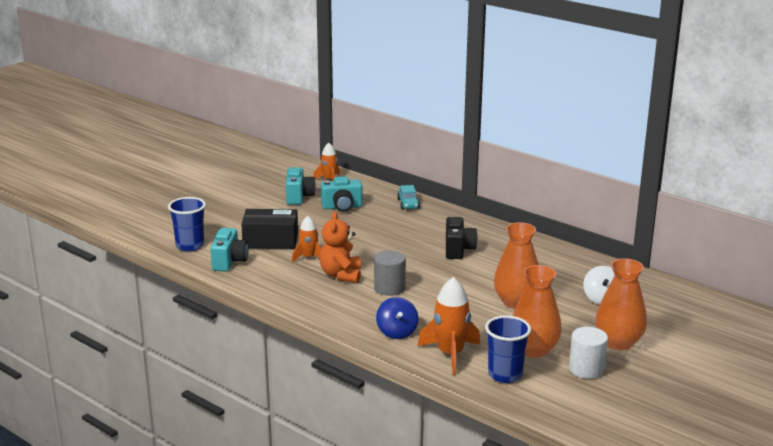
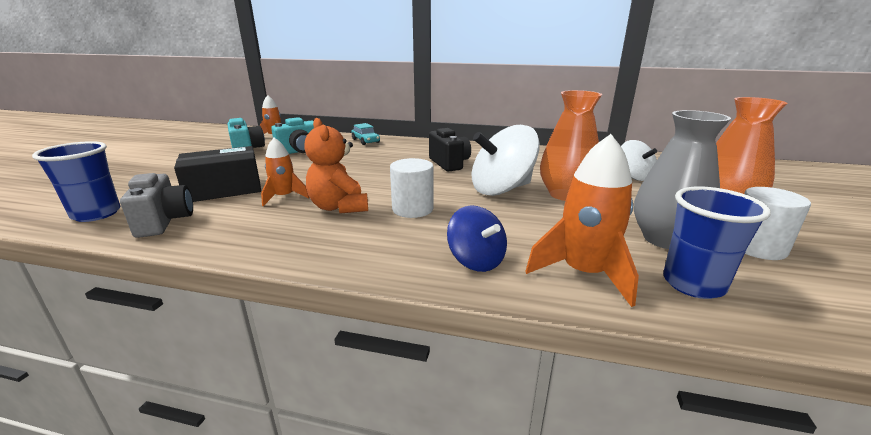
camera: 25 degrees left, 0 degrees up
turquoise camera [210,228,249,272] -> grey camera [120,173,193,238]
grey cylinder [374,250,406,296] -> white cylinder [390,158,434,218]
orange vase [513,265,562,358] -> grey vase [634,110,731,249]
none -> white spinning top [471,125,540,196]

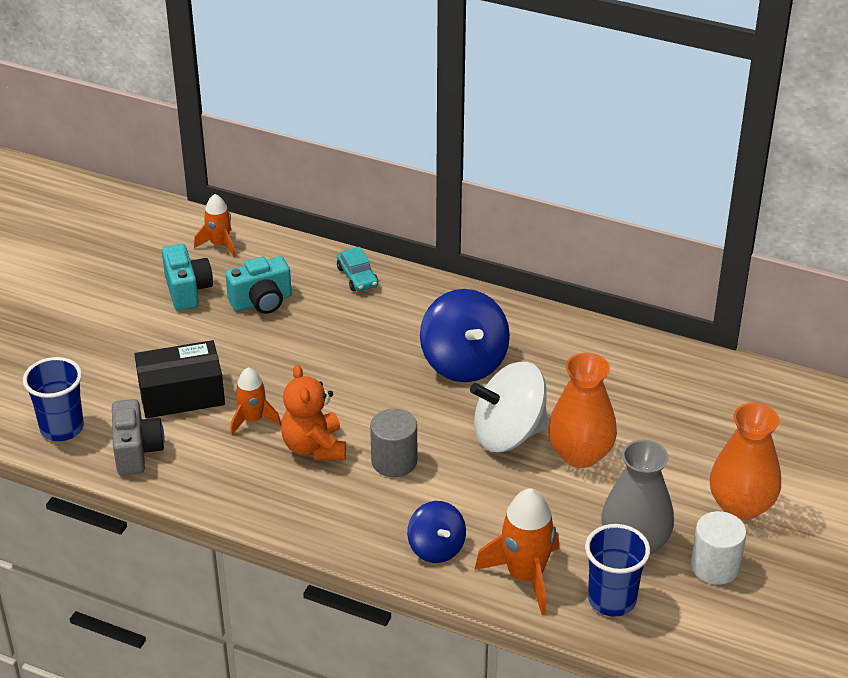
camera: 10 degrees right, 15 degrees up
white cylinder [390,158,434,218] -> grey cylinder [370,409,417,477]
black camera [429,128,471,171] -> blue spinning top [420,289,510,382]
white spinning top [621,140,657,181] -> none

